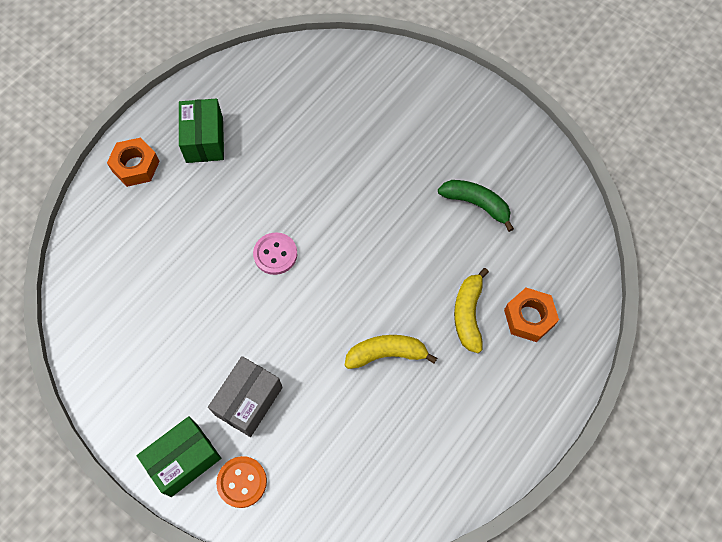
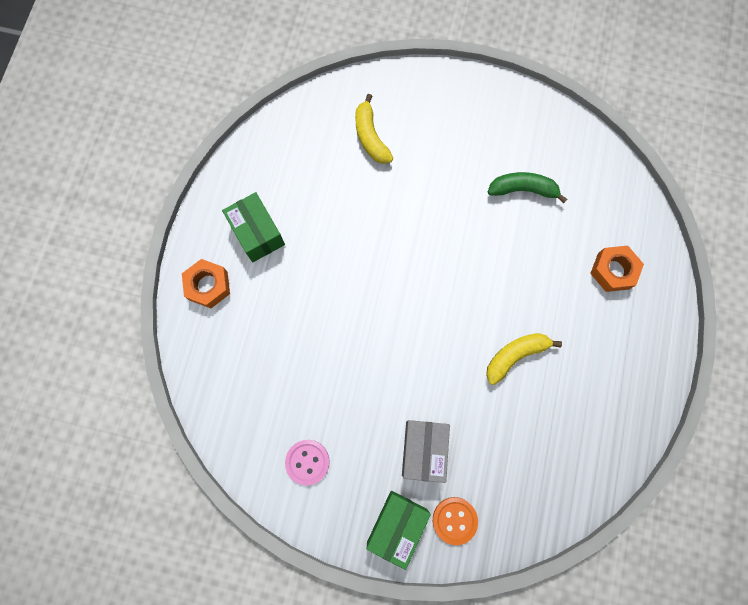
camera: 25 degrees left, 10 degrees up
pink button [253,232,297,275] -> pink button moved to [285,440,330,486]
yellow banana [454,268,489,353] -> yellow banana moved to [355,94,393,164]

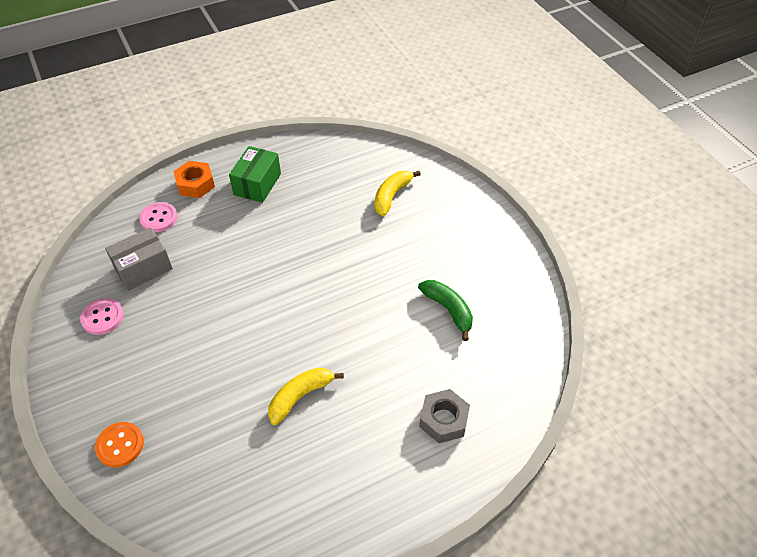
camera: 50 degrees right, 25 degrees down
green box [367,491,431,570] -> none
grey box [402,420,450,483] -> grey box moved to [105,227,173,291]
yellow banana [486,333,562,385] -> yellow banana turned 60 degrees counterclockwise [268,367,344,425]
orange nut [590,246,644,292] -> grey nut [419,389,470,443]
none -> pink button [139,202,177,232]

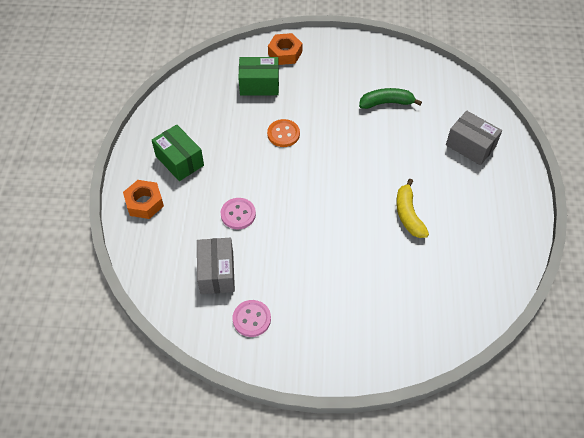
camera: 60 degrees left, 5 degrees up
orange button [95,422,144,467] -> orange button moved to [267,119,300,147]
pink button [139,202,177,232] -> pink button moved to [221,198,256,229]
yellow banana [374,171,421,216] -> green box [238,57,279,95]
grey nut [419,389,470,443] -> grey box [446,111,502,165]
none -> orange nut [268,33,302,65]

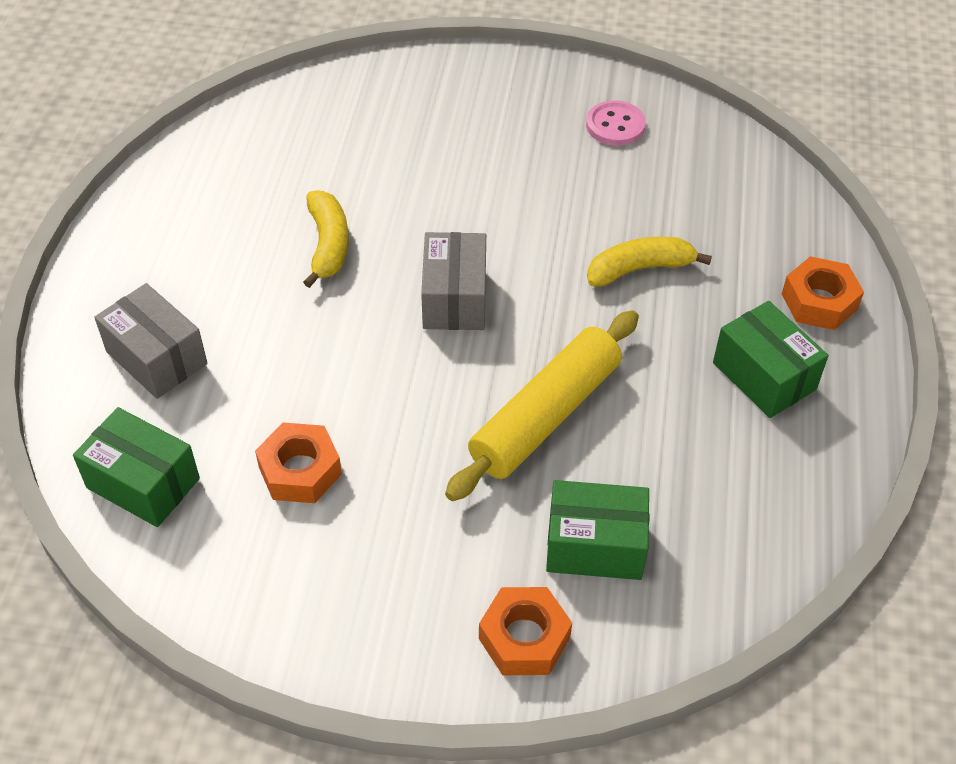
camera: 175 degrees left, 5 degrees down
grey box [197,238,235,294] -> grey box moved to [421,232,486,330]
pink button [221,198,256,229] -> yellow banana [587,237,712,286]
orange button [267,119,300,147] -> yellow rolling pin [445,310,639,501]
green banana [359,88,422,109] -> orange nut [255,422,342,503]
none -> green box [73,407,200,527]

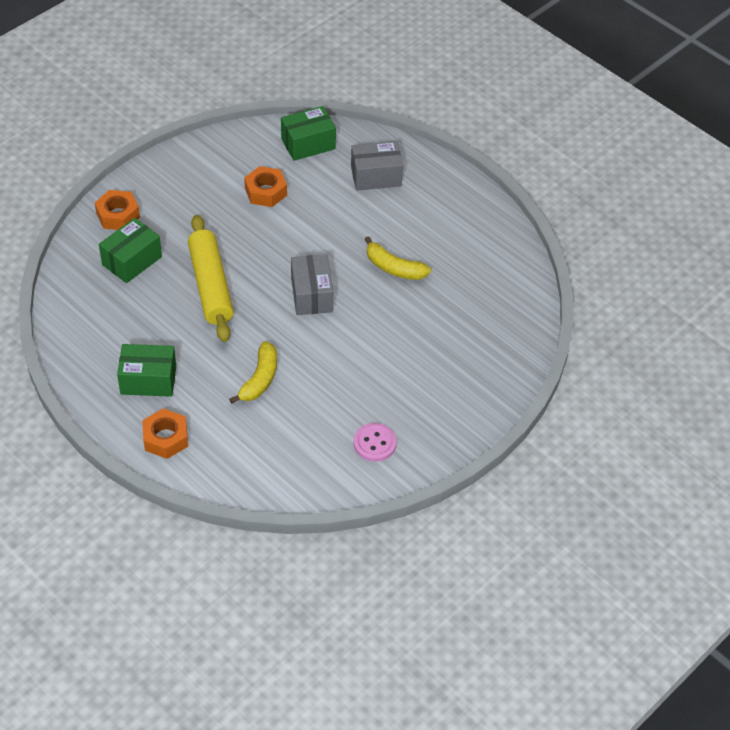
camera: 125 degrees right, 0 degrees up
grey box [421,232,486,330] -> grey box turned 45 degrees clockwise [291,254,333,315]

